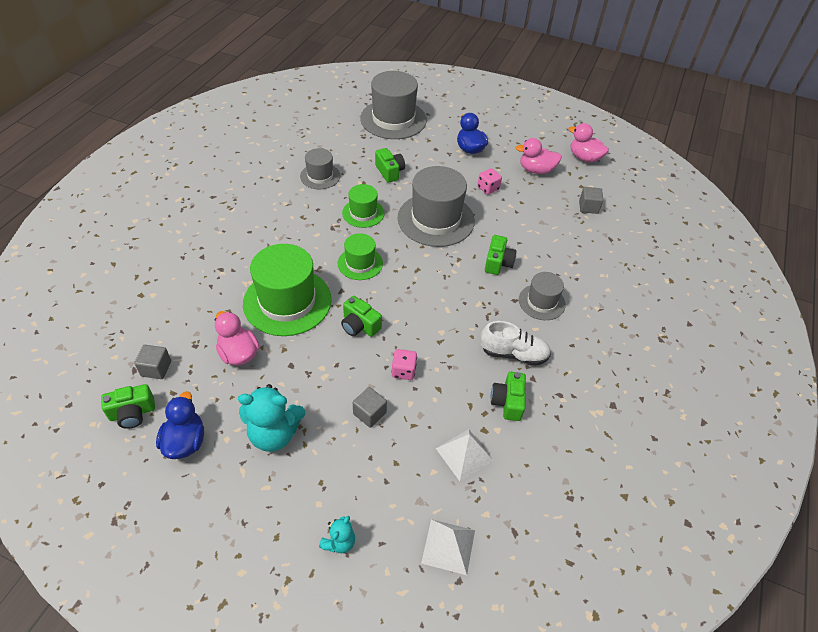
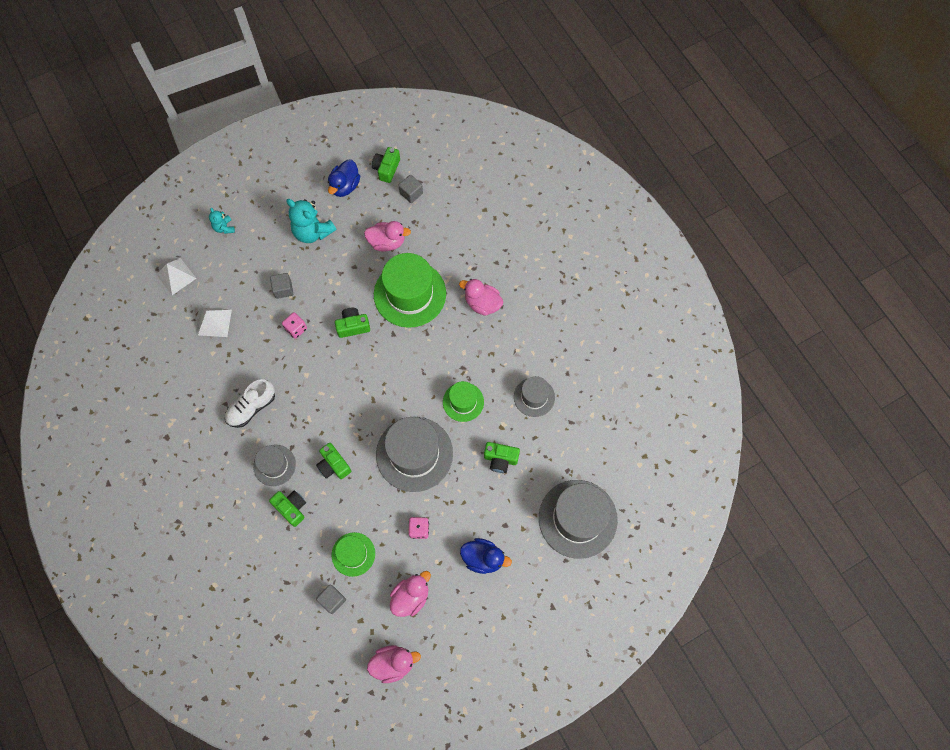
camera: 130 degrees right, 20 degrees up
blue duck [156,391,204,459] -> blue duck turned 75 degrees clockwise [328,160,360,197]
turquoise teddy bear [238,384,305,452] -> turquoise teddy bear turned 90 degrees counterclockwise [286,199,336,243]
green hat [338,233,383,280] -> green hat moved to [332,532,375,577]
green camera [490,372,526,421] -> green camera moved to [269,490,306,527]
none -> pink duck [459,279,503,316]

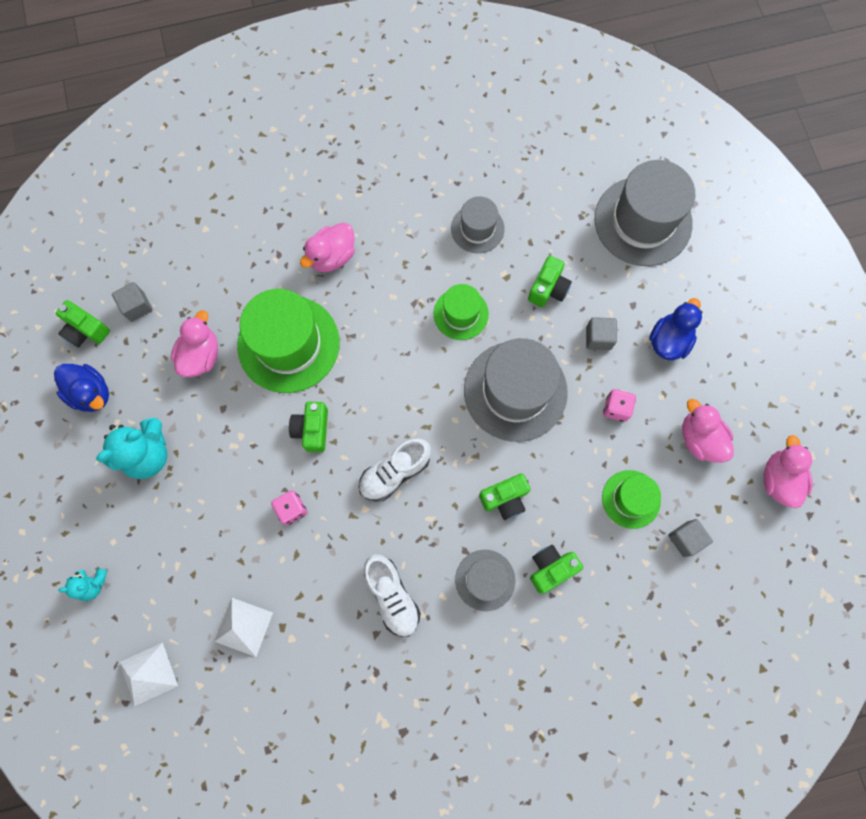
camera: 75 degrees left, 5 degrees up
grey cube [270,273,293,299] -> grey cube moved to [586,317,617,350]
none -> white shoe [359,438,431,501]

